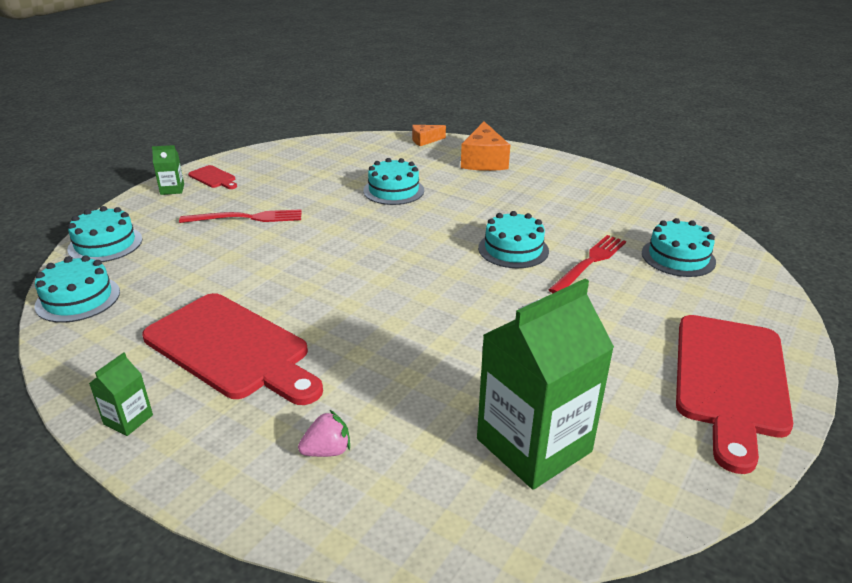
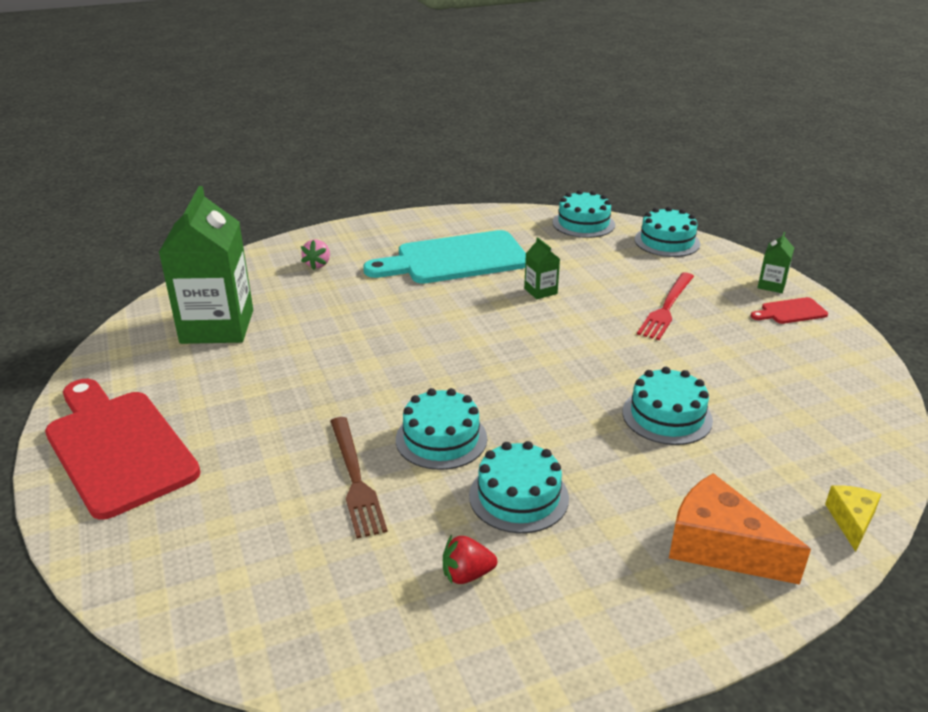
camera: 125 degrees right, 0 degrees up
green carton [89,352,153,436] -> green carton moved to [524,237,560,299]
red cutting board [142,293,323,405] -> turquoise cutting board [363,230,526,284]
orange cheese [412,125,446,146] -> yellow cheese [825,485,882,552]
red fork [548,235,626,293] -> brown fork [330,417,388,539]
turquoise cake [642,218,716,277] -> turquoise cake moved to [469,441,569,533]
none -> red strawberry [443,535,497,584]

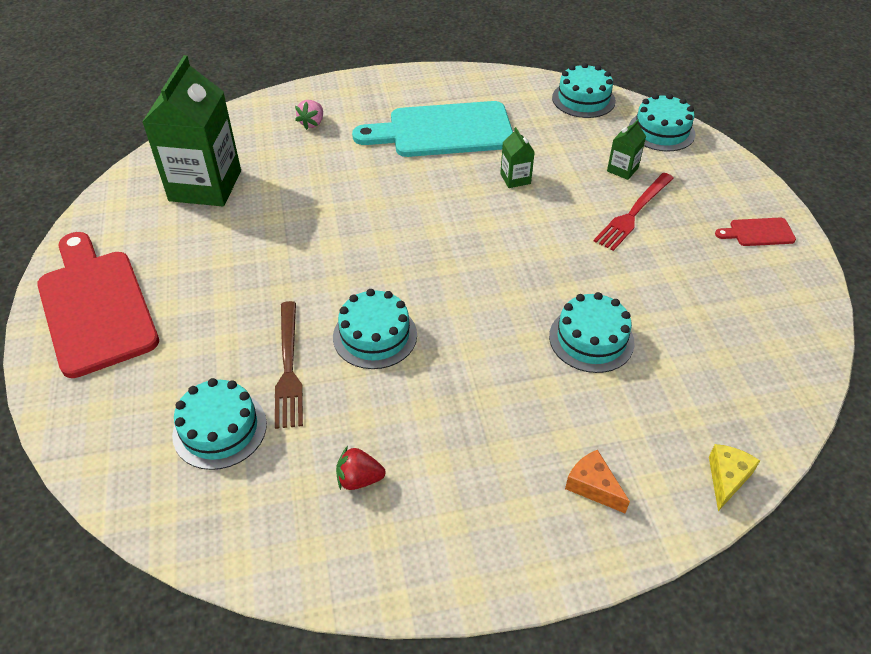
camera: 10 degrees right, 15 degrees up
turquoise cake [469,441,569,533] -> turquoise cake moved to [172,378,267,470]
orange cheese [669,473,811,585] -> orange cheese [565,450,630,513], size x0.55
green carton [757,232,794,293] -> green carton moved to [607,119,646,180]

